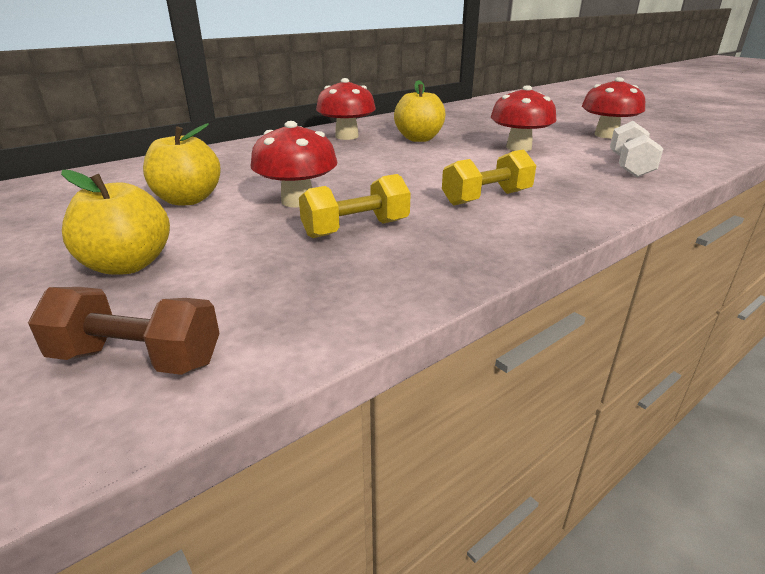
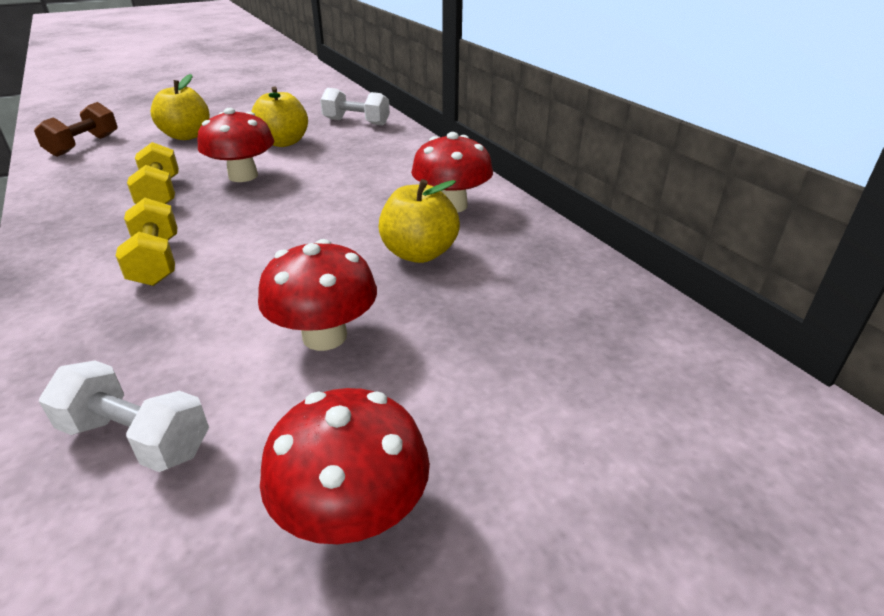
camera: 100 degrees right, 5 degrees up
none -> white dumbbell [320,88,390,126]

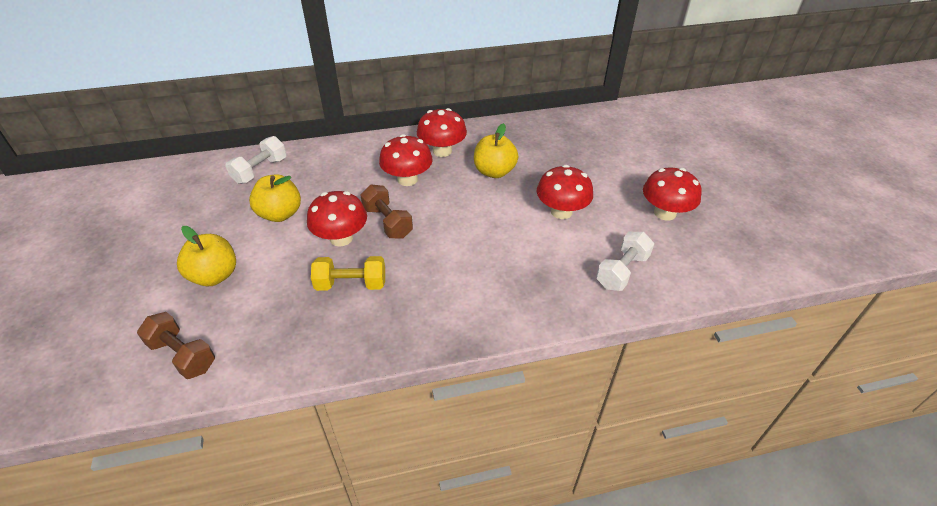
camera: 75 degrees left, 10 degrees up
yellow dumbbell [116,198,177,286] -> none
none -> brown dumbbell [360,185,413,238]
none -> red mushroom [379,134,433,186]

